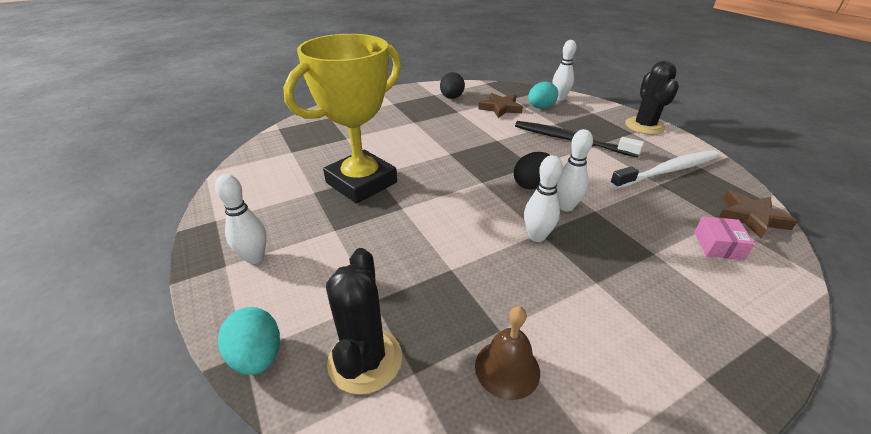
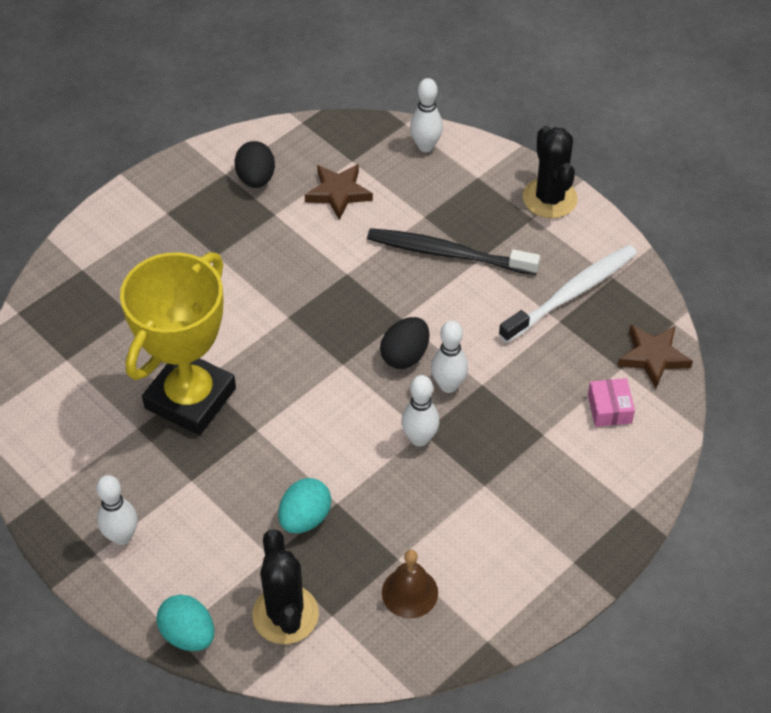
camera: 15 degrees left, 15 degrees up
turquoise egg [528,81,558,109] -> turquoise egg moved to [278,478,331,533]

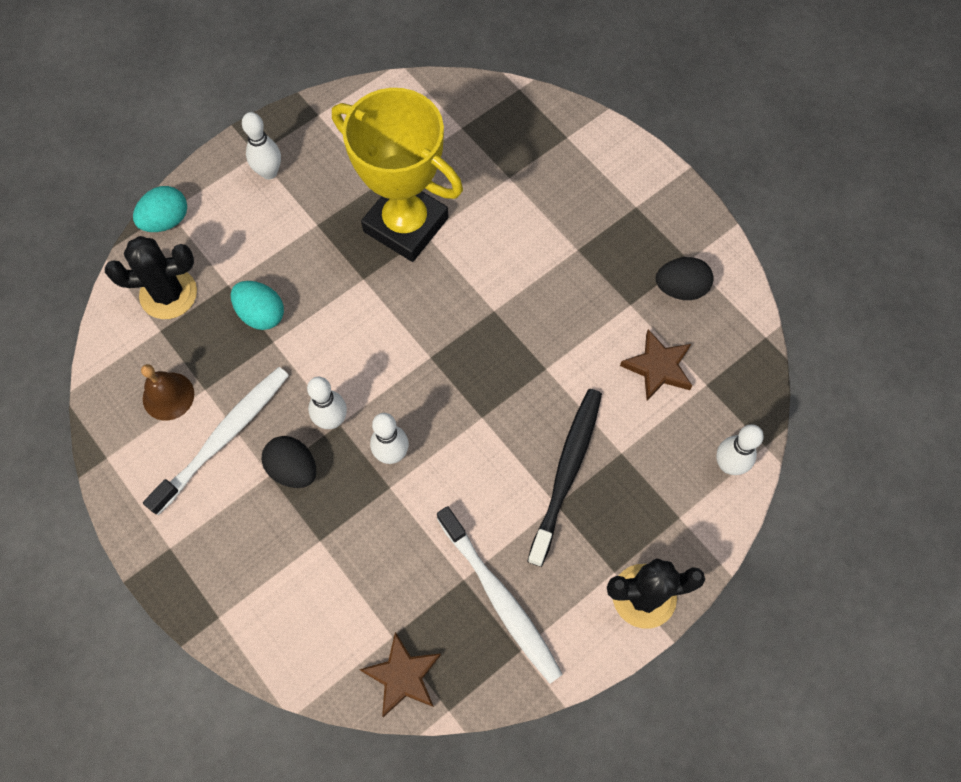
camera: 95 degrees right, 15 degrees up
black egg [380,317,429,369] -> black egg moved to [261,436,316,488]
pink box [588,378,635,427] -> none
none -> white toothbrush [143,367,289,515]

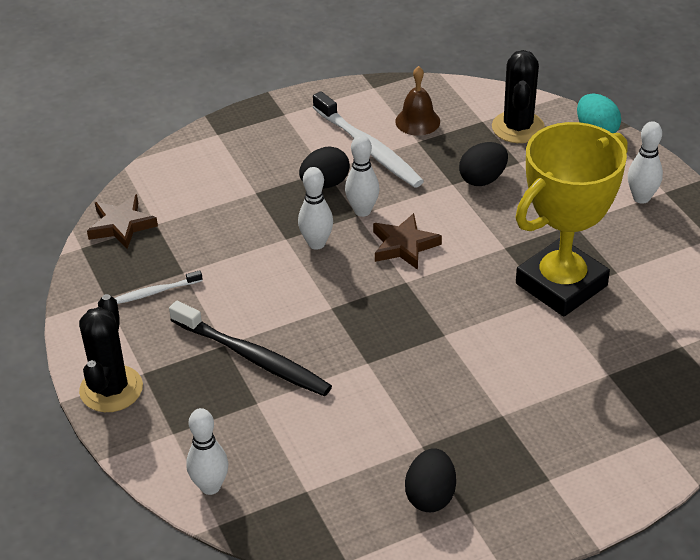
camera: 105 degrees right, 25 degrees down
turquoise egg [231,281,284,330] -> black egg [459,142,508,186]
white toothbrush [437,506,563,683] -> white toothbrush [115,270,203,304], size x0.51
brown star [620,329,692,401] -> brown star moved to [373,213,442,270]

